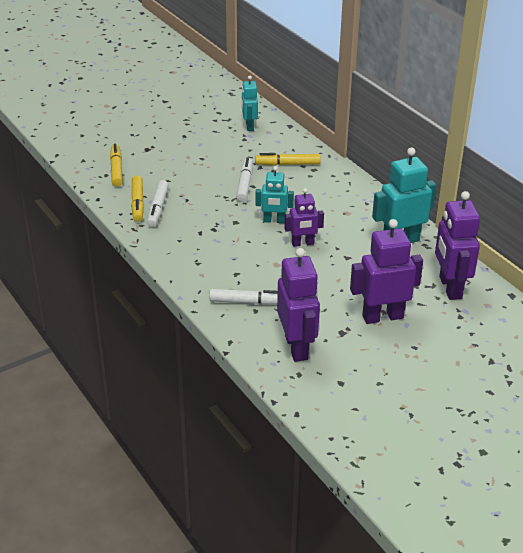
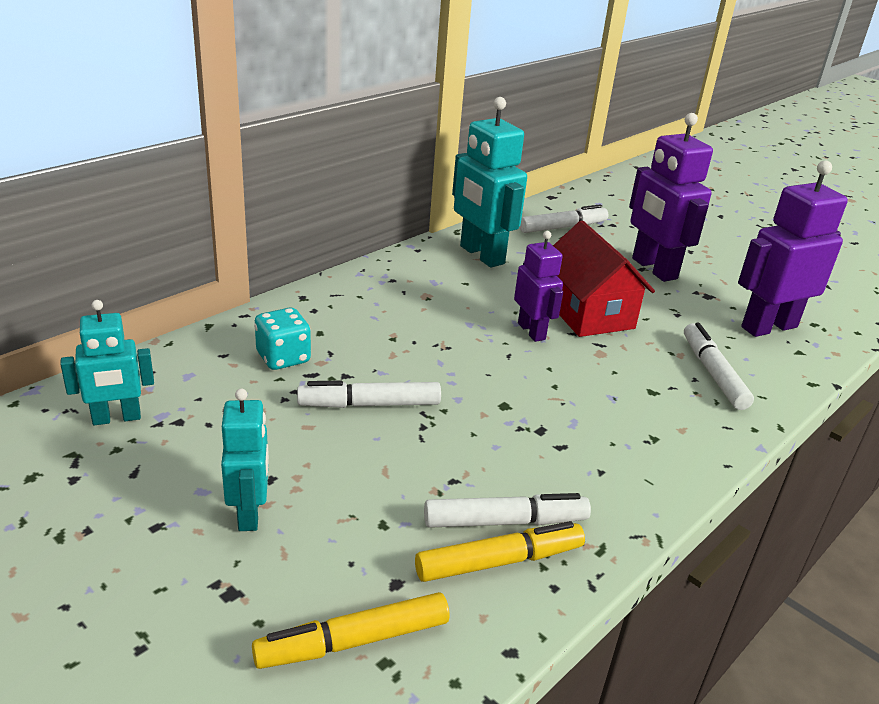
camera: 105 degrees left, 5 degrees down
yellow marker [255,153,321,166] -> turquoise dice [254,308,311,370]
turquoise robot [255,166,294,223] -> turquoise robot moved to [221,389,269,531]
purple robot [435,191,480,300] -> white marker [520,204,609,233]
none -> red house [553,220,655,337]

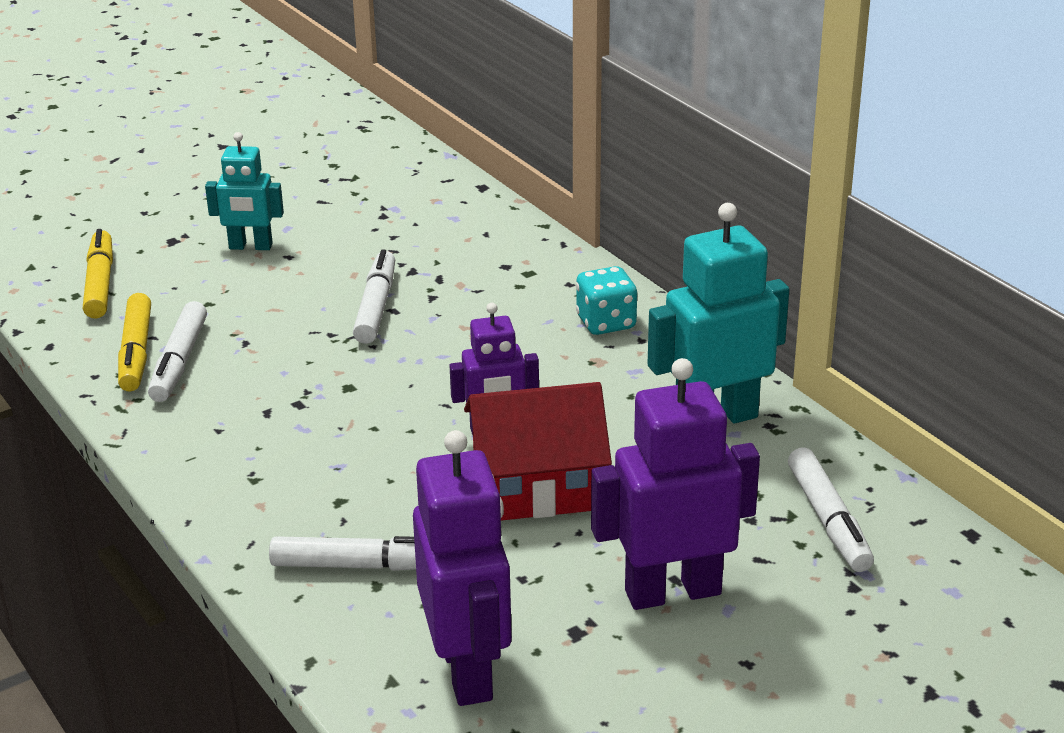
camera: 105 degrees right, 0 degrees up
turquoise robot [60,300,154,425] -> none
turquoise dice [254,308,311,370] -> turquoise dice moved to [576,266,637,335]

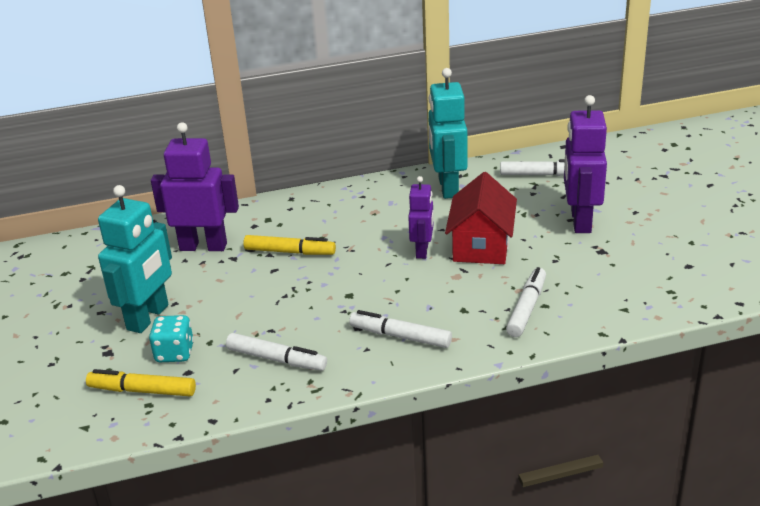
camera: 70 degrees left, 0 degrees up
yellow marker [118,293,151,392] -> yellow marker moved to [243,235,336,255]
turquoise robot [205,132,284,250] -> turquoise robot [98,185,172,333], size x1.66
white marker [353,249,395,344] -> white marker moved to [349,310,452,348]
purple robot [413,430,512,706] -> purple robot moved to [151,122,239,251]
turquoise dice [576,266,637,335] -> turquoise dice moved to [149,315,194,362]

